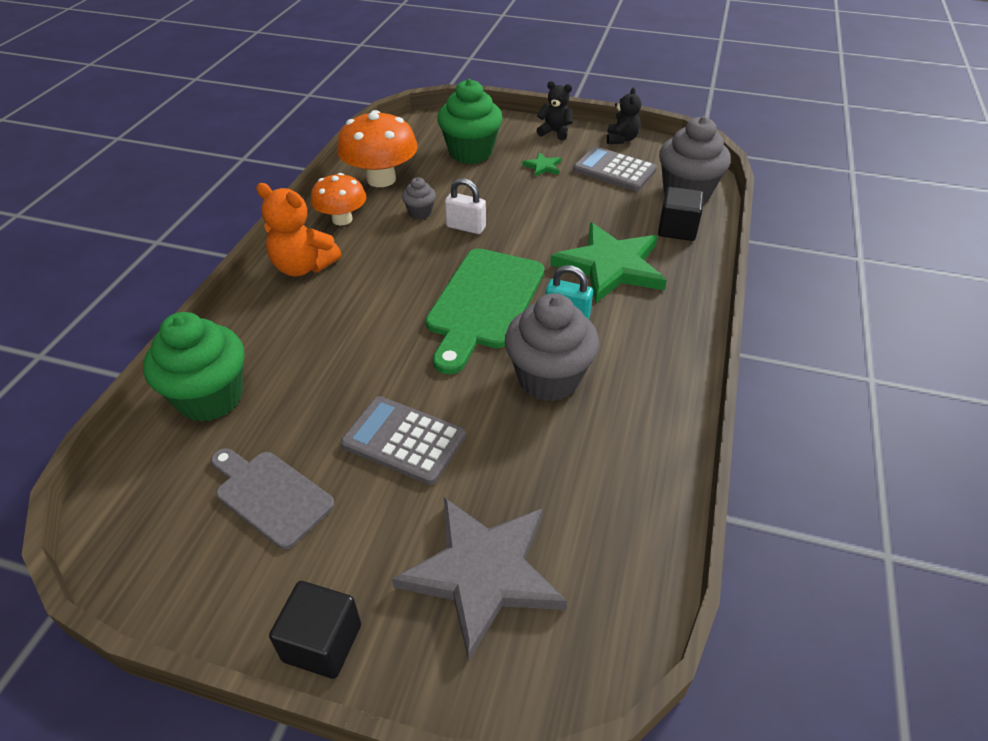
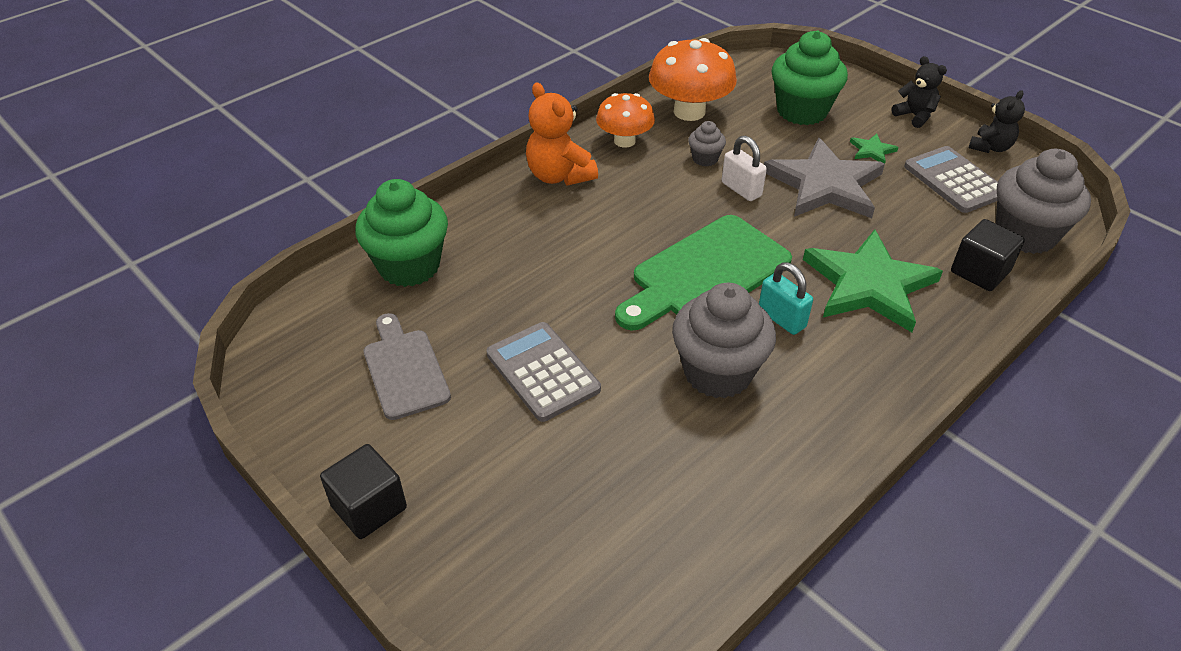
camera: 30 degrees right, 0 degrees up
grey star [392,497,567,660] -> grey star moved to [764,138,885,218]

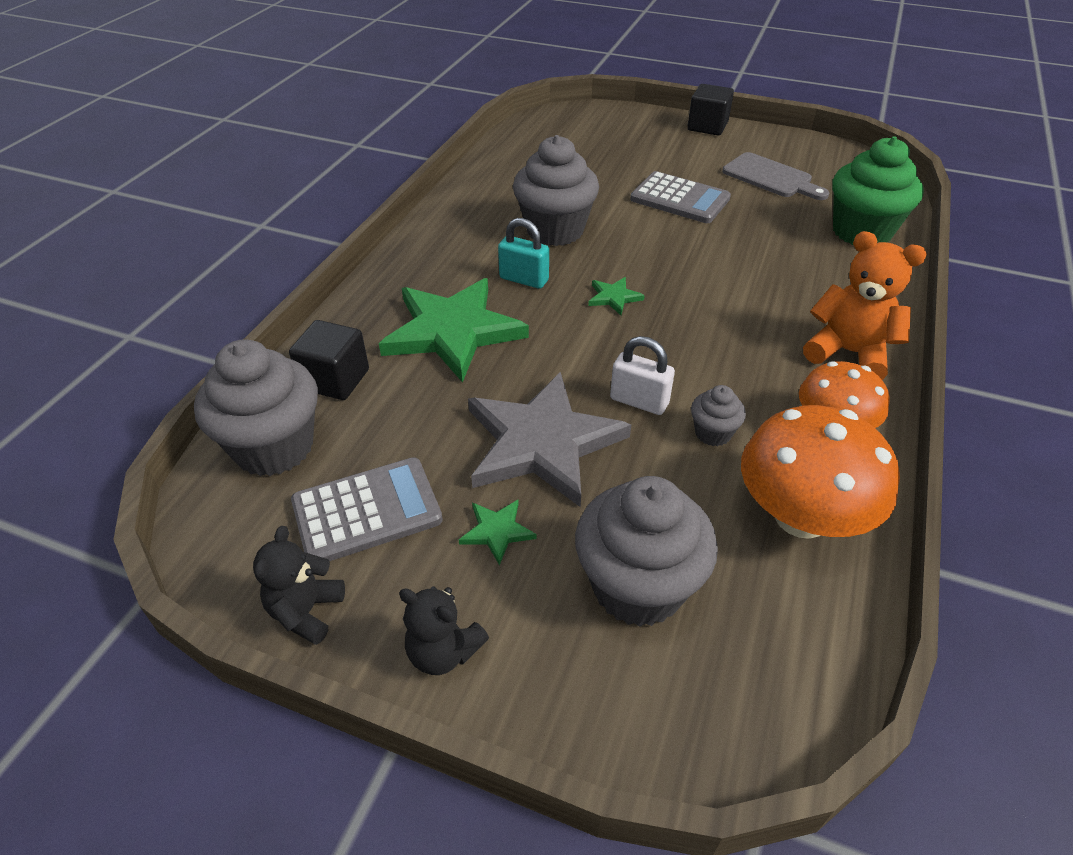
camera: 155 degrees right, 0 degrees up
green cutting board [615,215,792,330] -> green star [588,277,645,315]
green cupcake [772,30,848,125] -> grey cupcake [575,476,718,627]
grey calculator [904,146,998,213] -> grey calculator turned 60 degrees counterclockwise [291,457,443,561]

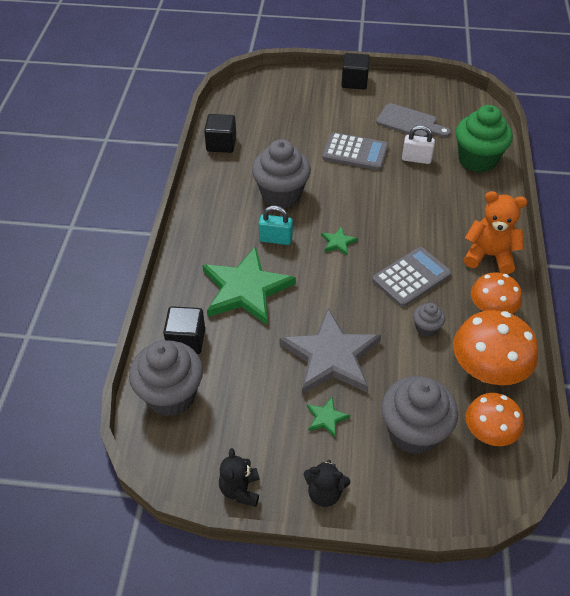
camera: 15 degrees left, 5 degrees up
grey calculator [291,457,443,561] -> grey calculator moved to [372,247,451,307]
white padlock [610,336,675,415] -> white padlock moved to [402,125,435,164]
none -> black cube [204,114,236,153]
none -> orange mushroom [466,393,524,446]

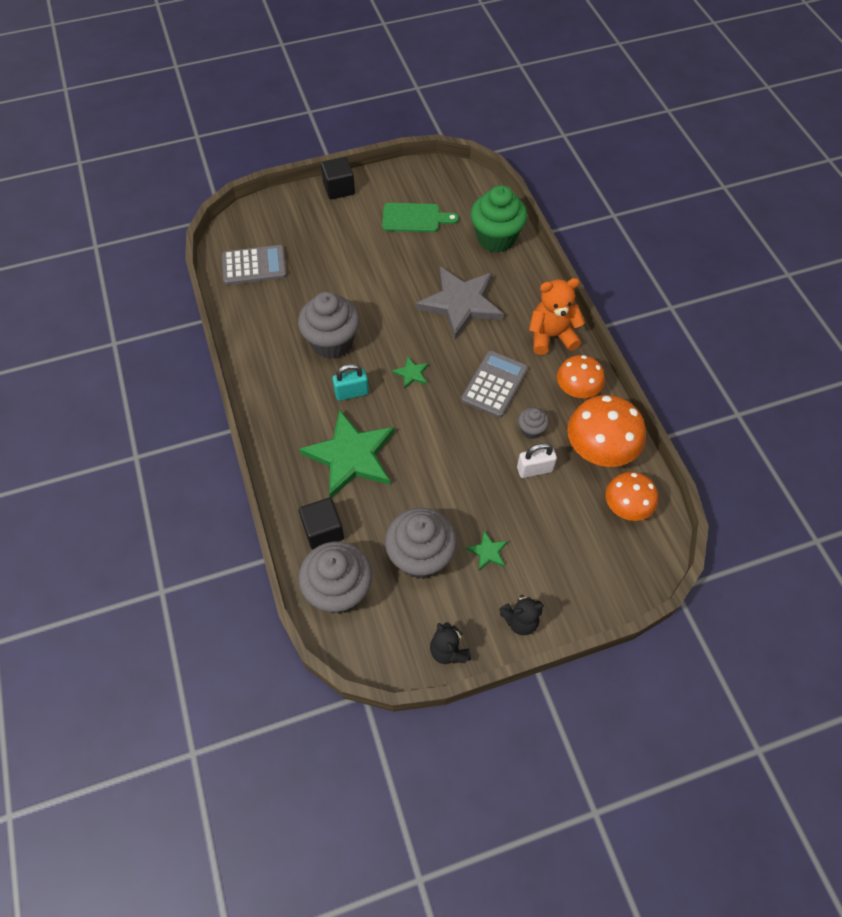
camera: 25 degrees left, 10 degrees up
black cube [204,114,236,153] -> none
grey star [279,308,381,395] -> grey star moved to [416,267,504,339]
grey calculator [322,132,388,170] -> grey calculator moved to [222,245,287,285]
grey cutting board [376,103,451,137] -> green cutting board [382,203,459,232]
grey cupcake [381,376,458,454] -> grey cupcake moved to [385,508,457,579]
white padlock [402,125,435,164] -> white padlock moved to [517,443,557,478]

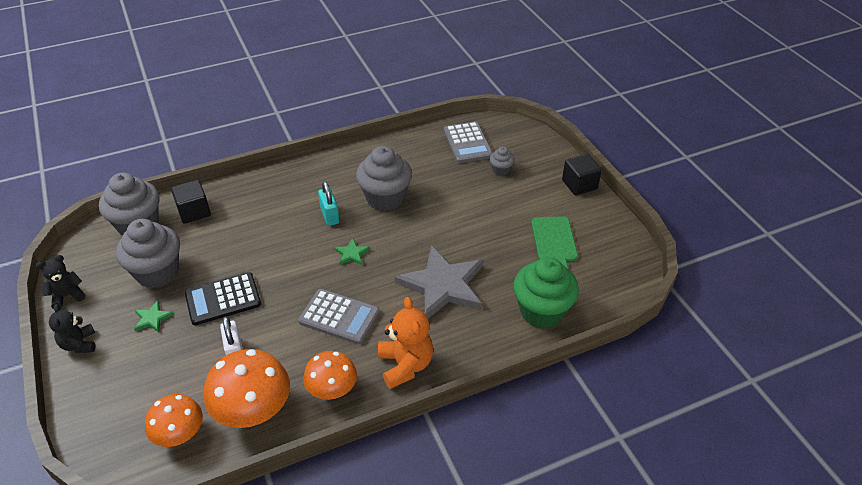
camera: 85 degrees right, 15 degrees down
green star [299,409,394,498] -> none
grey cupcake [518,407,549,439] -> grey cupcake moved to [490,146,515,176]
none -> black calculator [185,272,261,325]

